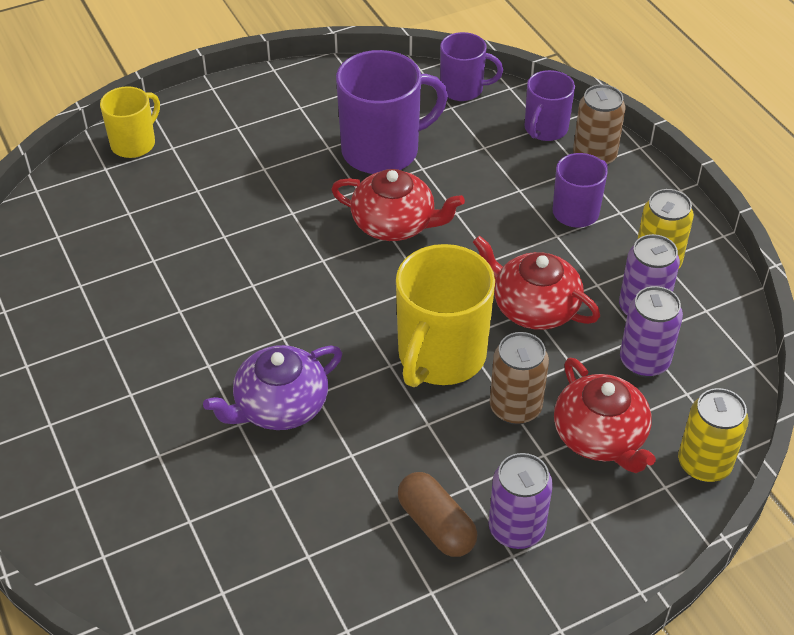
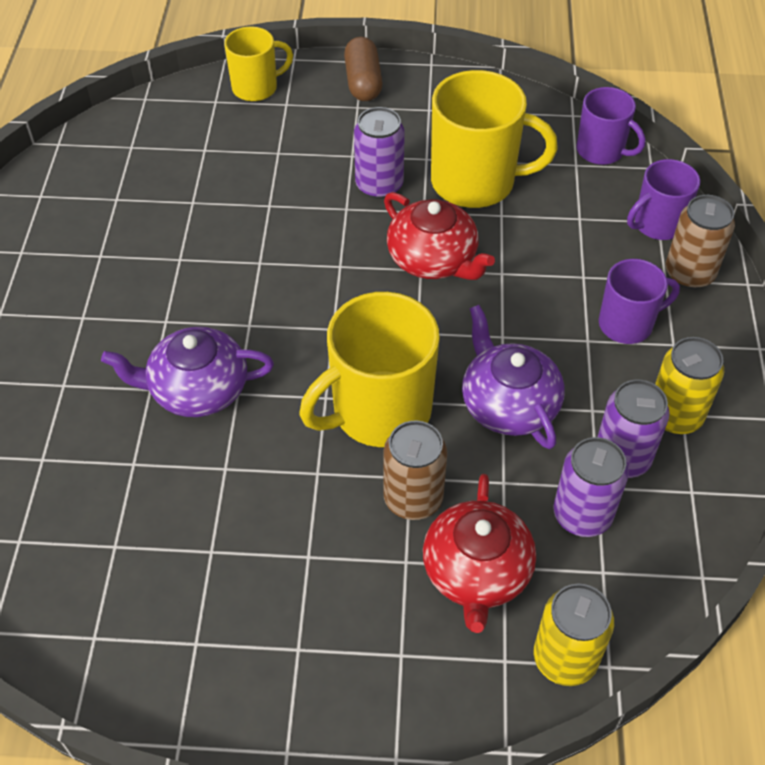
camera: 30 degrees right, 5 degrees up
purple mug [336,50,448,174] -> yellow mug [431,70,558,208]
brown capsule [398,472,478,557] -> brown capsule moved to [344,37,383,101]
red teapot [473,235,600,330] -> purple teapot [462,305,565,449]
purple can [489,453,553,549] -> purple can moved to [354,107,405,199]

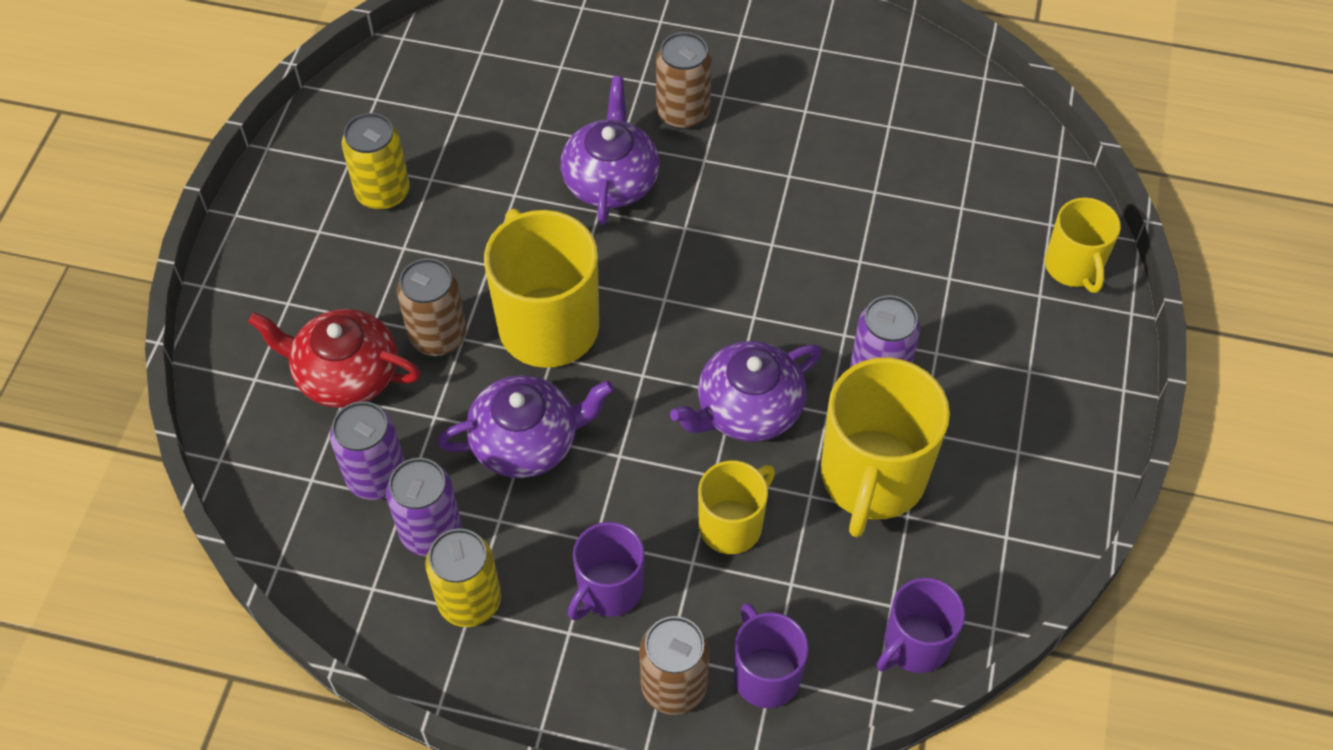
camera: 100 degrees right, 5 degrees up
brown capsule [344,37,383,101] -> none
red teapot [384,192,495,280] -> purple teapot [670,341,822,442]
yellow can [534,584,614,686] -> yellow can moved to [342,113,410,211]
purple mug [599,259,680,344] -> purple mug turned 45 degrees clockwise [568,522,644,620]
none -> brown can [656,32,712,129]
none -> yellow mug [698,461,775,554]

